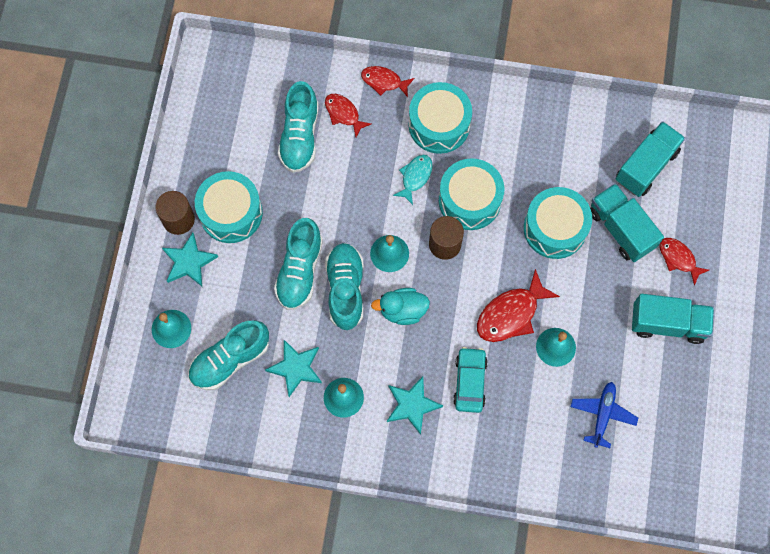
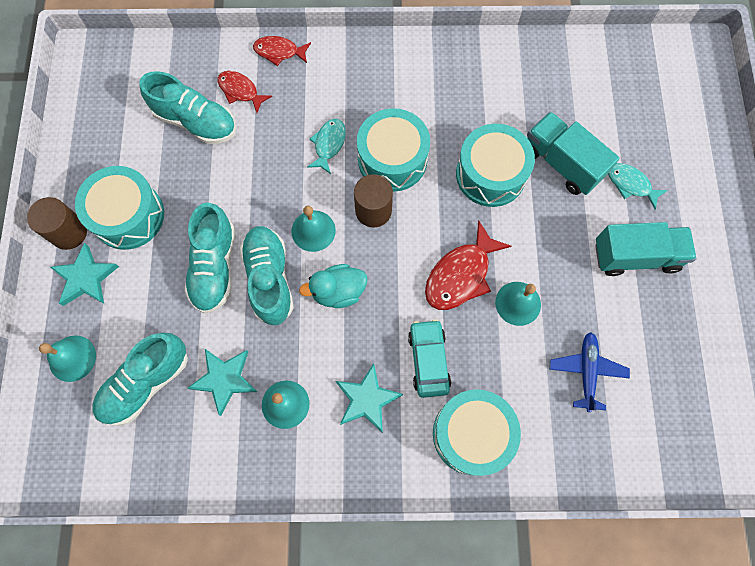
camera: 10 degrees left, 0 degrees up
turquoise shoe [278,81,319,173] -> turquoise shoe turned 60 degrees counterclockwise [139,71,236,144]
turquoise drum [409,82,472,154] -> turquoise drum moved to [433,389,521,476]
turquoise truck [616,121,685,197] -> none
red fish [660,238,709,285] -> turquoise fish [608,163,668,210]

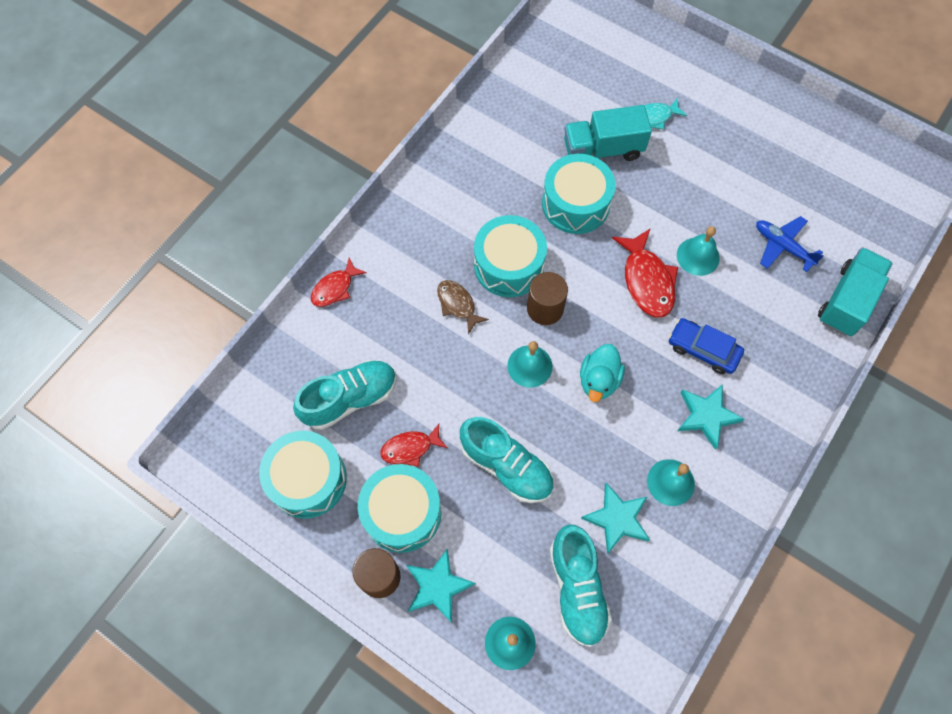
camera: 55 degrees left, 5 degrees down
red fish [218,71,272,113] -> red fish moved to [380,424,447,467]
turquoise shoe [240,226,294,325] -> none
turquoise fish [307,119,346,174] -> brown fish [437,280,489,334]
turquoise car [408,319,451,398] -> blue car [669,318,744,374]
turquoise drum [433,389,521,476] -> turquoise drum moved to [259,431,347,518]
turquoise truck [595,222,696,276] -> turquoise truck moved to [818,247,893,336]

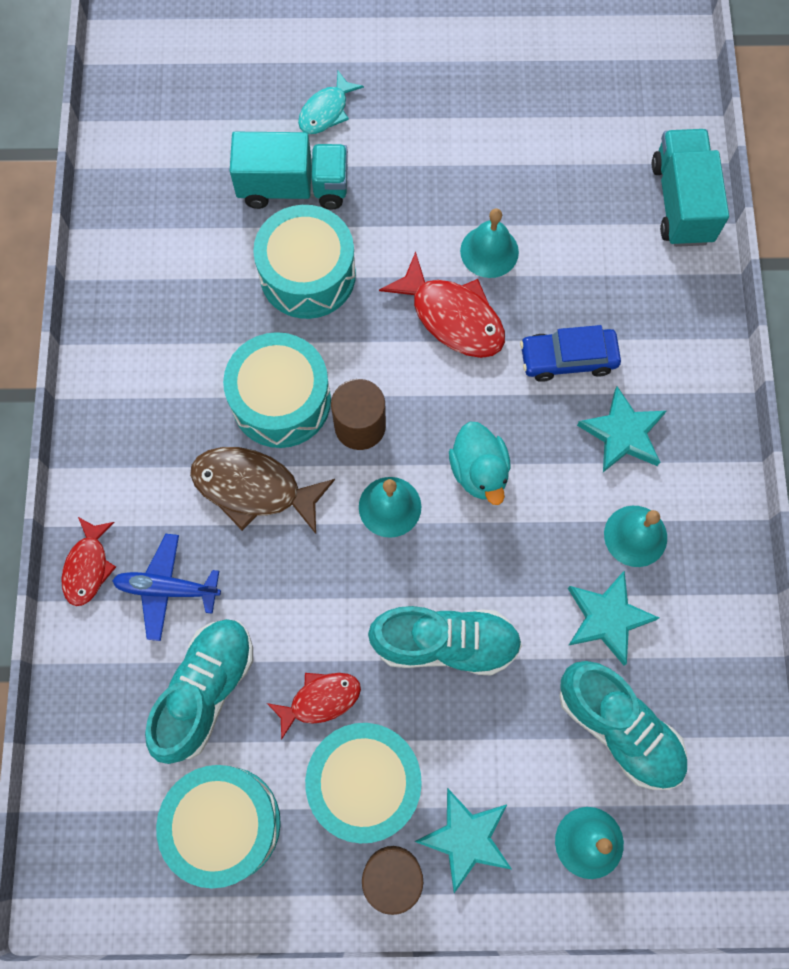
camera: 35 degrees left, 5 degrees up
red fish [380,424,447,467] -> red fish turned 150 degrees counterclockwise [267,673,361,740]
brown fish [437,280,489,334] -> brown fish [190,447,335,534], size x1.61
turquoise truck [564,105,652,161] -> turquoise truck turned 135 degrees counterclockwise [230,132,348,210]
blue plane [756,216,824,272] -> blue plane moved to [112,534,221,641]

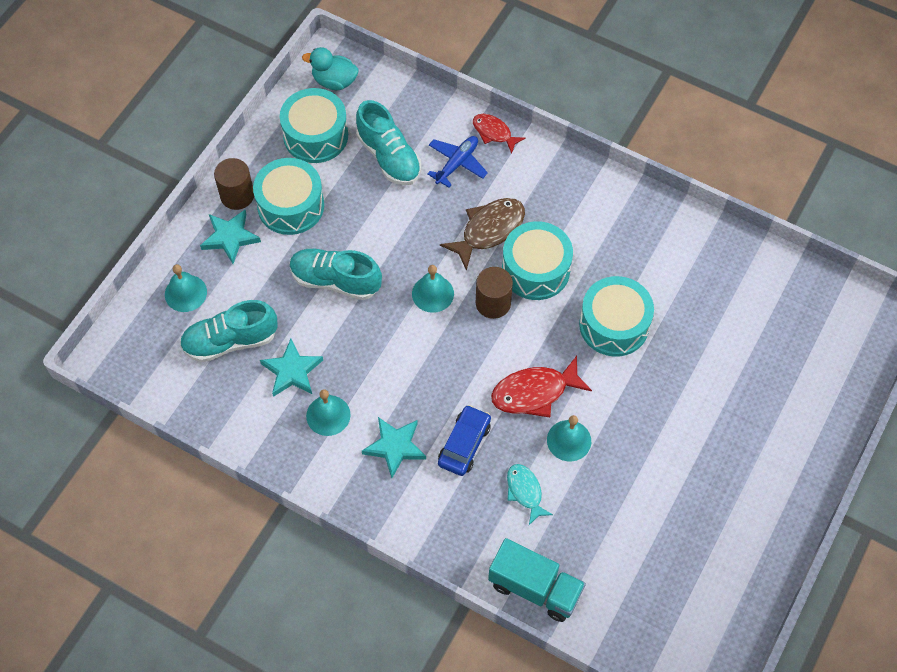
camera: 120 degrees right, 10 degrees down
turquoise truck [230,132,348,210] -> none
red fish [267,673,361,740] -> none
turquoise fish [298,71,364,134] -> turquoise fish moved to [507,464,553,525]
turquoise shoe [368,606,522,675] -> turquoise shoe turned 75 degrees clockwise [290,249,382,300]
turquoise duck [449,421,511,505] -> turquoise duck moved to [302,47,358,90]

